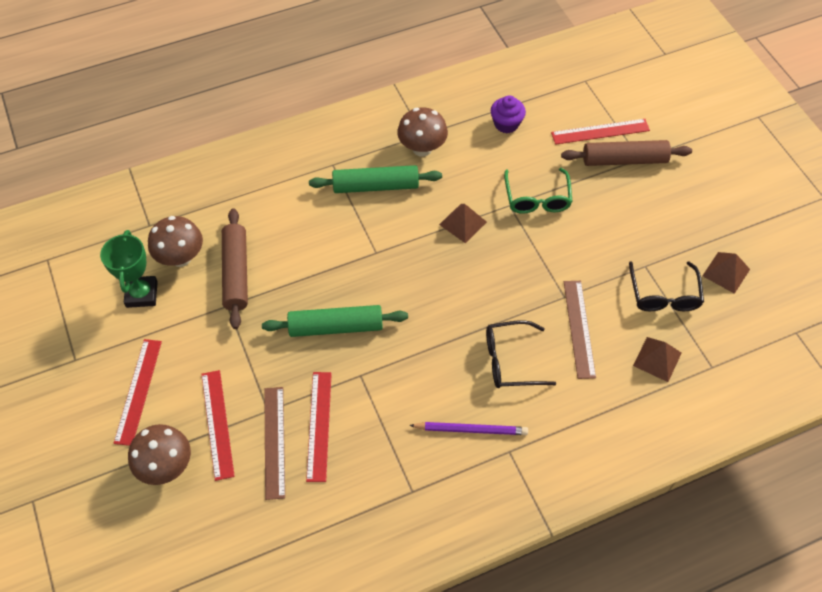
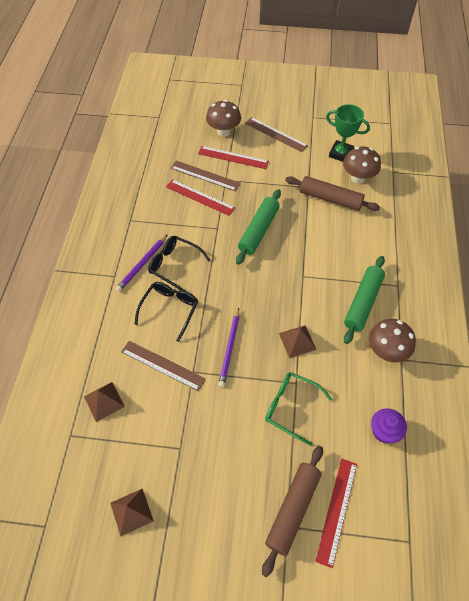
camera: 120 degrees right, 0 degrees up
red ruler [113,339,162,446] -> brown ruler [245,117,308,152]
black glasses [629,261,704,311] -> black glasses moved to [148,236,210,292]
none -> purple pencil [218,308,239,387]

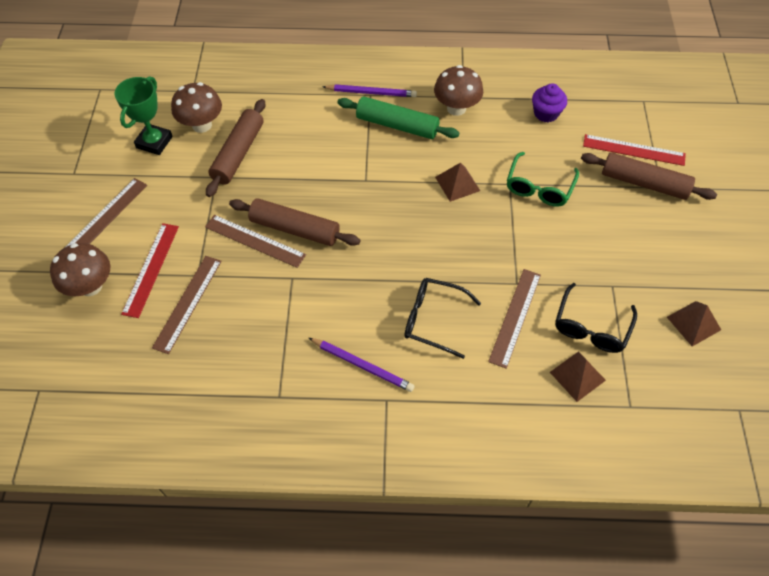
camera: 95 degrees left, 0 degrees up
black glasses [148,236,210,292] -> black glasses moved to [555,283,637,353]
red ruler [166,179,235,216] -> none
purple pencil [218,308,239,387] -> purple pencil moved to [323,84,417,97]
green rolling pin [236,189,281,265] -> brown rolling pin [229,198,361,246]
none -> brown ruler [205,215,306,268]

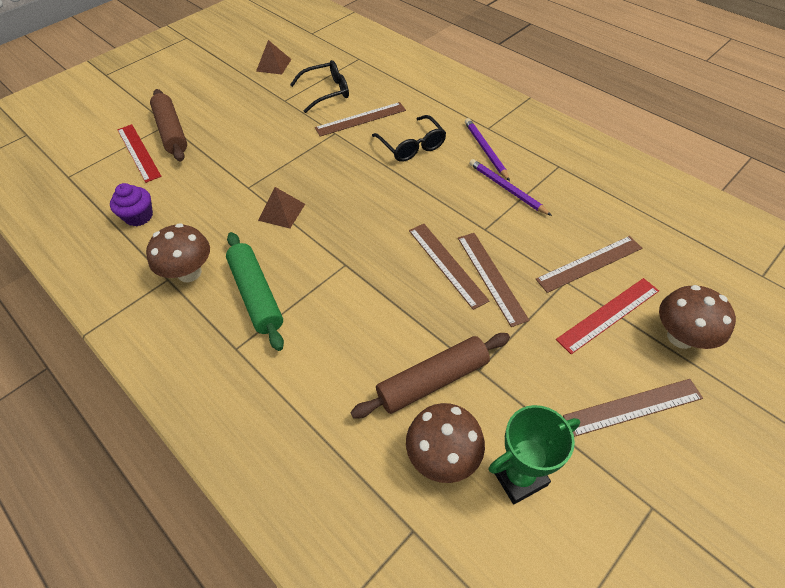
camera: 135 degrees left, 5 degrees down
brown rolling pin [229,198,361,246] -> brown ruler [409,224,489,310]
purple pencil [323,84,417,97] -> purple pencil moved to [469,159,552,216]
green glasses [507,152,579,207] -> none
brown pyramid [550,351,606,402] -> none

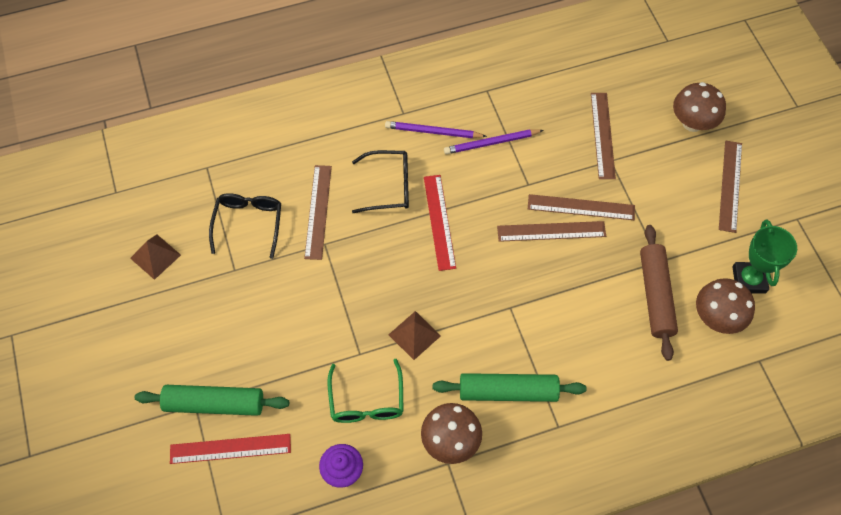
camera: 65 degrees left, 10 degrees up
brown rolling pin [150,89,187,162] -> green rolling pin [135,385,289,416]
red ruler [556,278,659,354] -> red ruler moved to [424,175,456,271]
none -> green glasses [327,359,404,423]

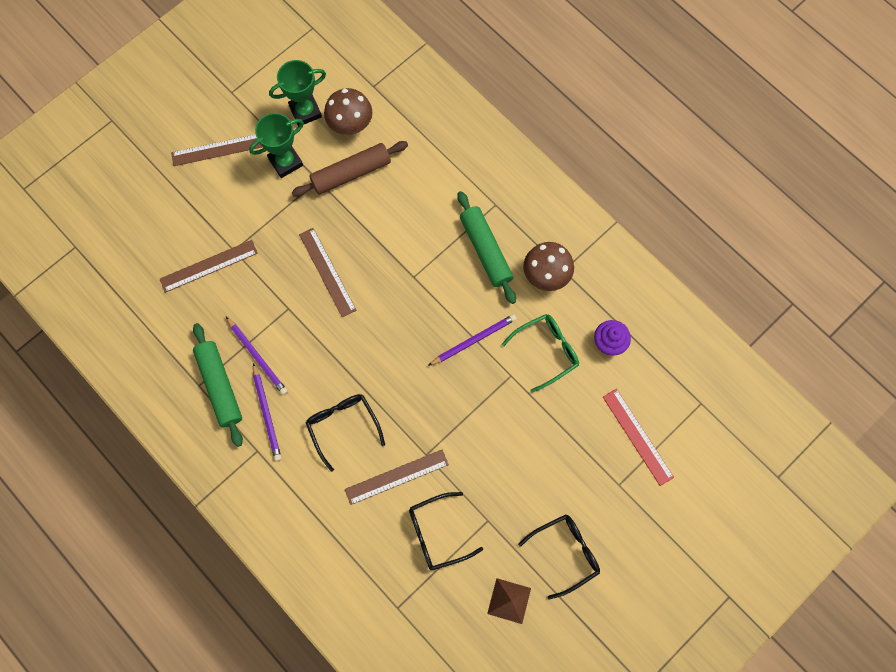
camera: 115 degrees left, 10 degrees up
green rolling pin [135,385,289,416] -> green rolling pin moved to [193,323,243,447]
brown pyramid [388,311,441,360] -> purple pencil [428,314,517,366]
red ruler [424,175,456,271] -> none
brown ruler [528,194,635,220] -> none
brown mushroom [673,82,726,132] -> none
none -> green trophy [249,113,304,178]
none -> black glasses [518,515,600,600]

